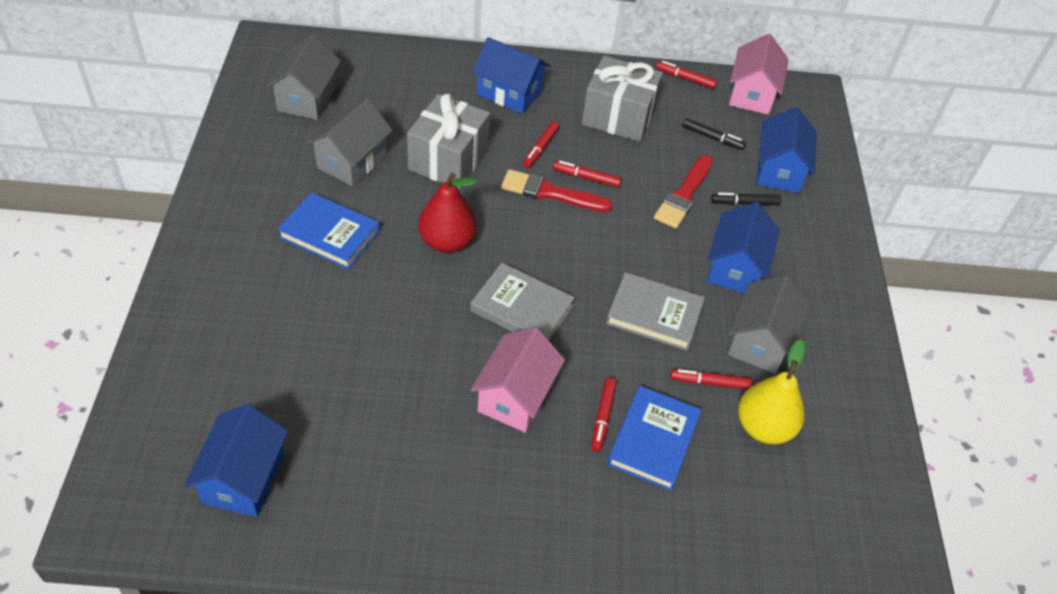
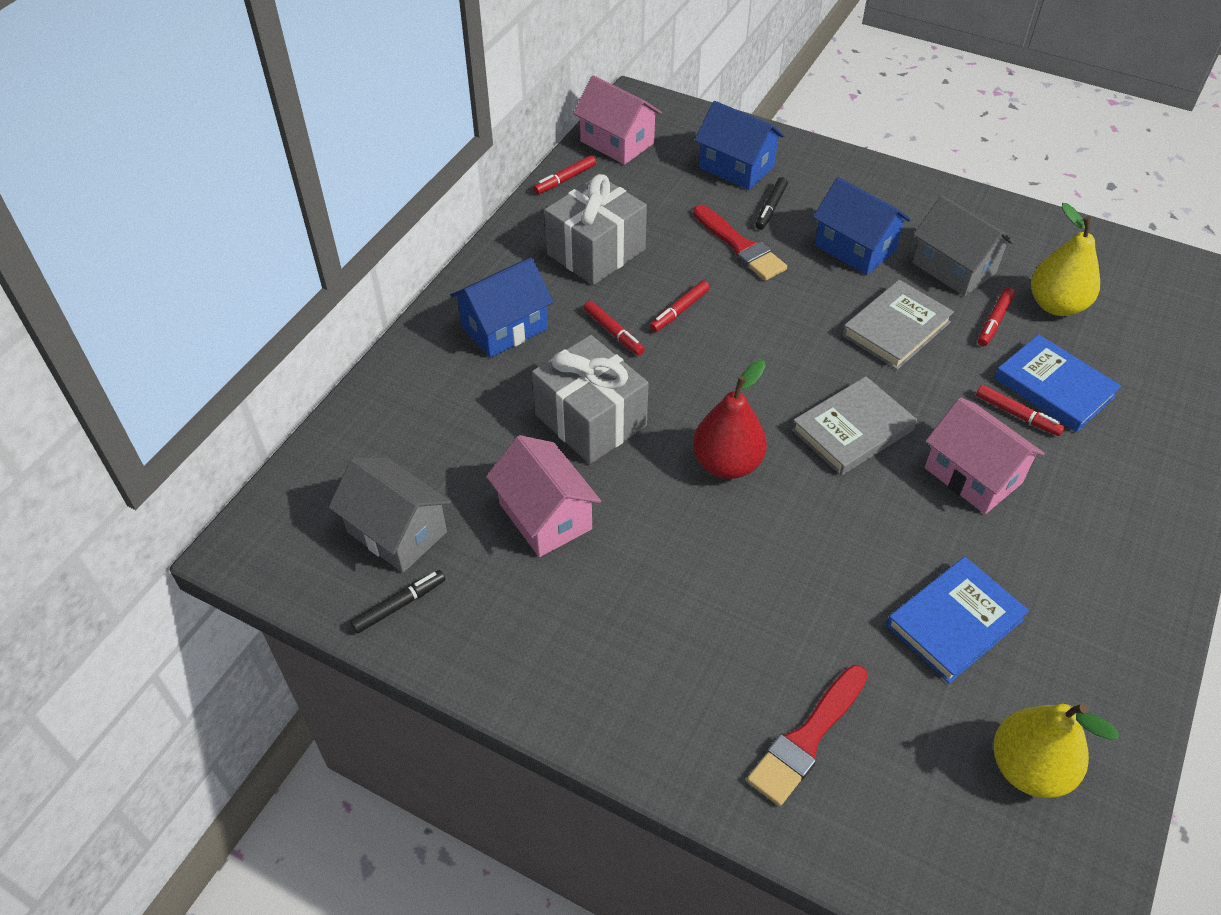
camera: 60 degrees left, 0 degrees up
blue house [185,404,288,517] -> yellow pear [994,703,1119,798]
blue book [277,192,380,269] -> blue book moved to [886,557,1029,683]
grey house [307,98,393,186] -> pink house [486,435,601,557]
red brush [501,169,612,212] -> red brush moved to [747,665,868,806]
black marker [682,118,746,150] -> black marker moved to [350,570,445,633]

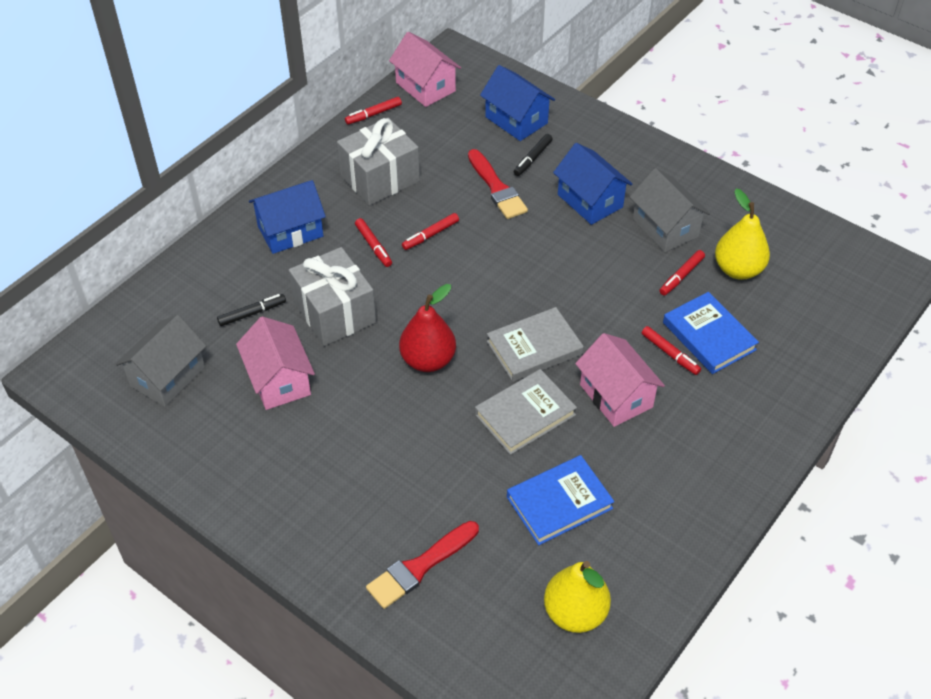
camera: 10 degrees right, 0 degrees up
grey house [329,457,451,573] -> grey house turned 75 degrees clockwise [115,315,206,407]
black marker [350,570,445,633] -> black marker moved to [217,294,286,326]
grey book [842,280,954,370] -> grey book moved to [475,369,577,455]

